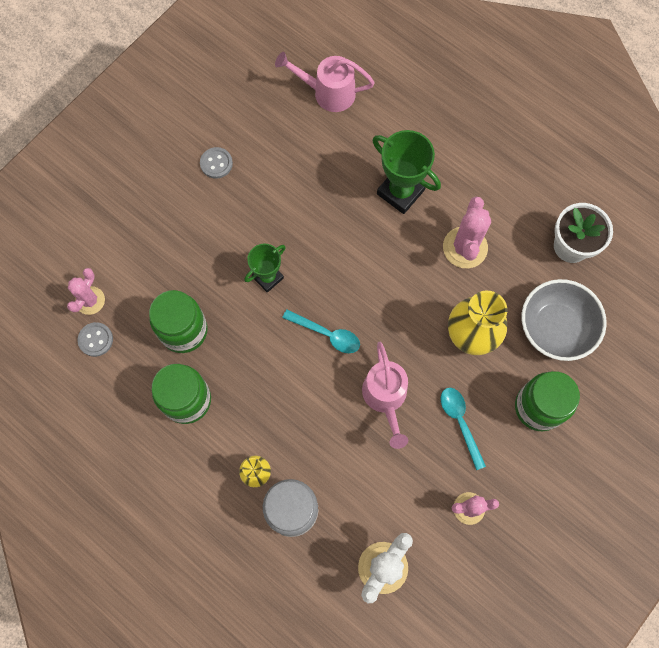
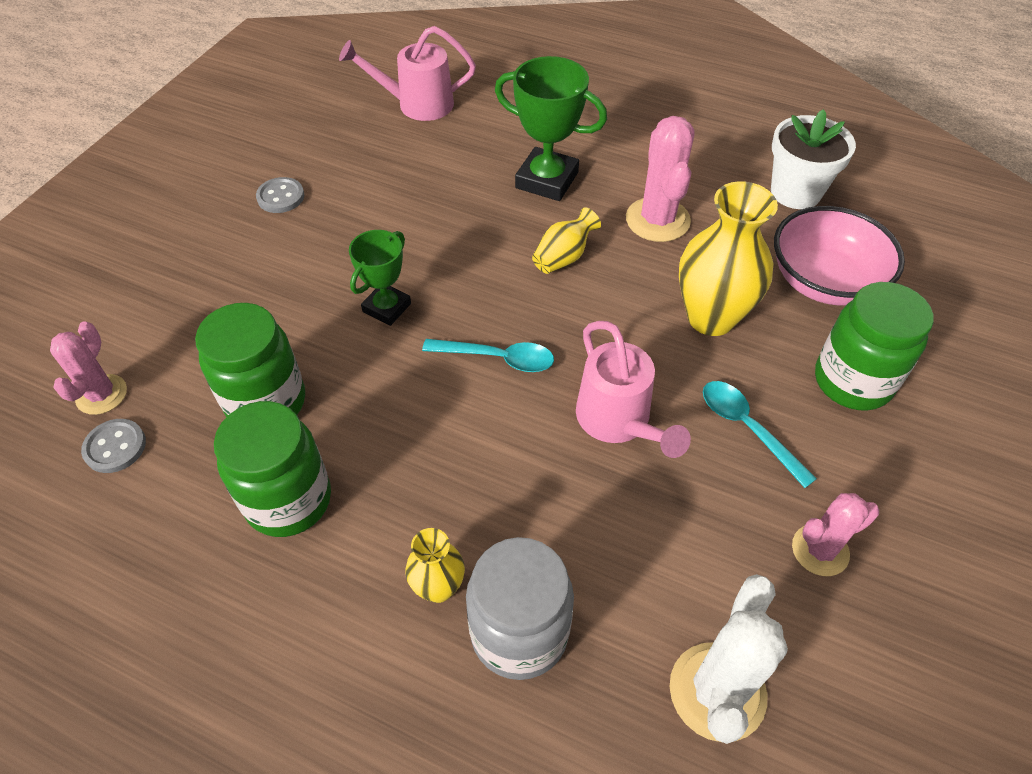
camera: 15 degrees left, 20 degrees down
grey bowl [521,279,607,361] -> pink bowl [774,206,905,305]
none -> yellow vase [532,207,601,274]

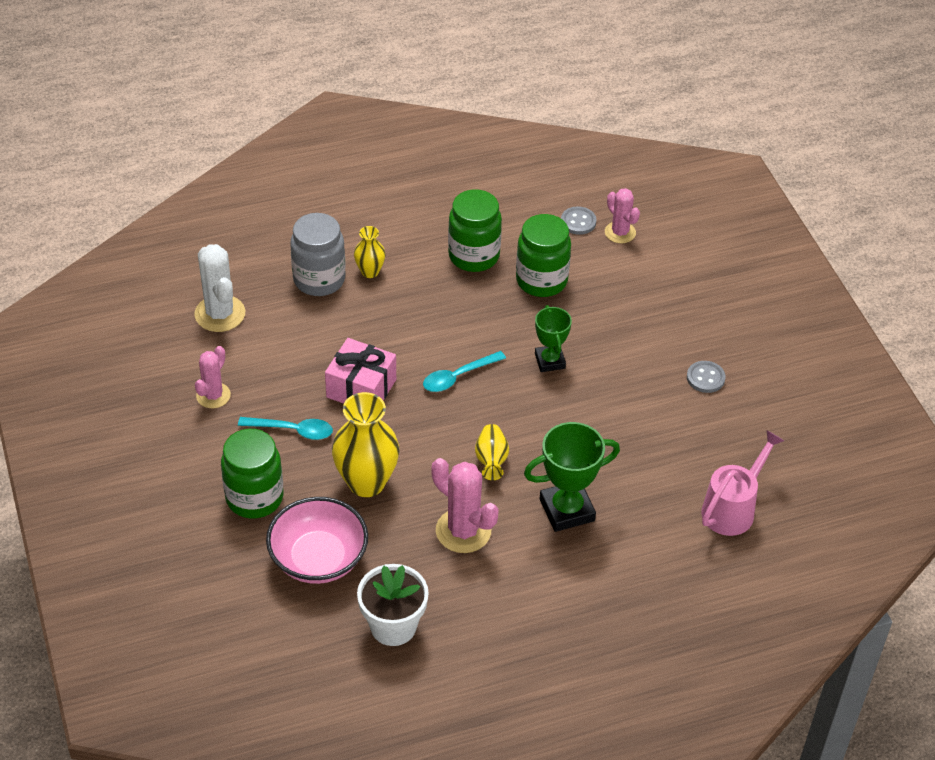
camera: 135 degrees right, 5 degrees down
pink watering can [576,321,691,458] -> pink gift [325,338,396,404]

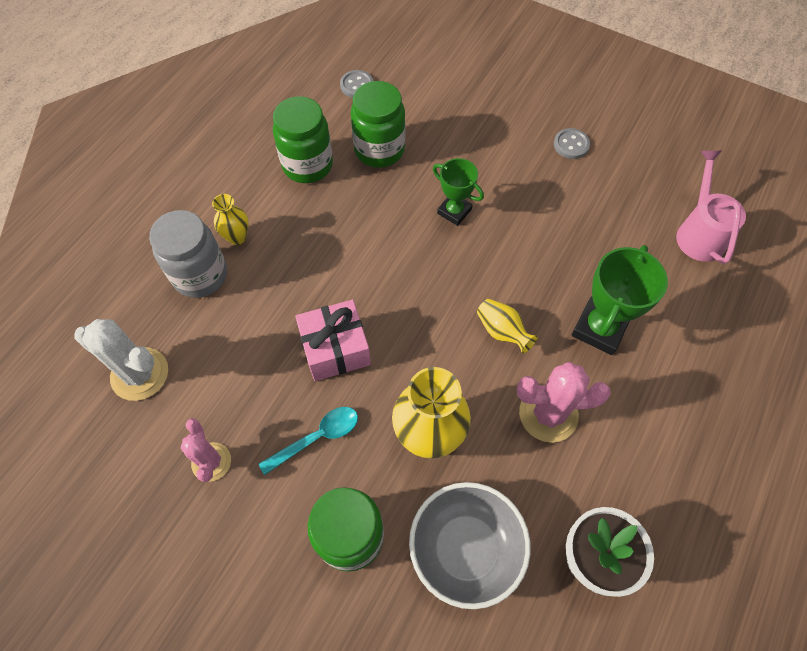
camera: 40 degrees left, 15 degrees up
pink bowl [266,497,368,584] -> grey bowl [409,482,531,609]
turquoise spoon [423,351,506,392] -> none
pink cactus [605,188,640,243] -> none

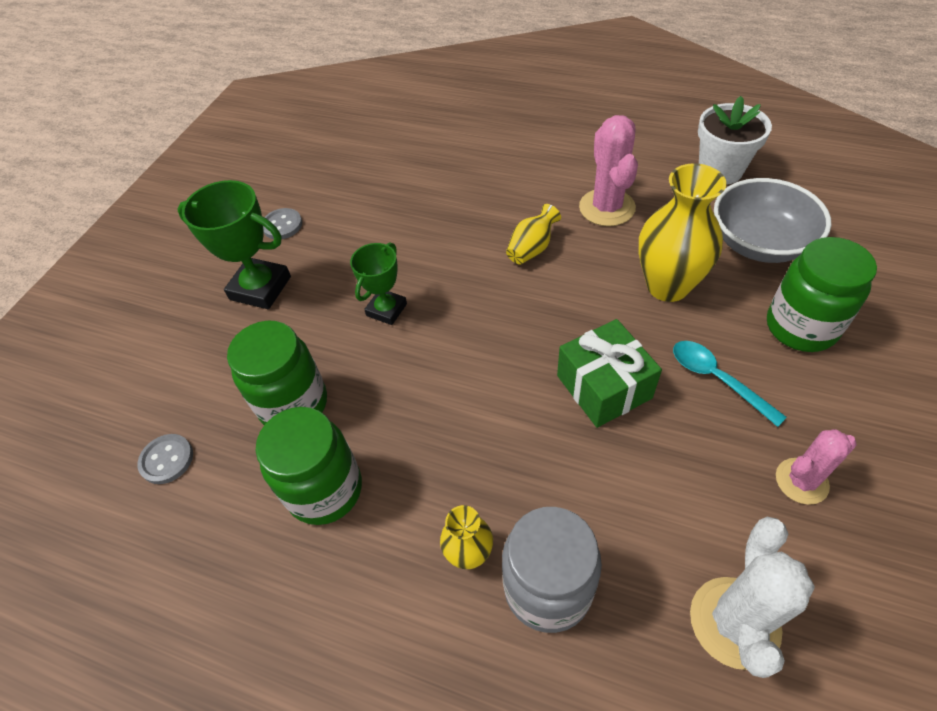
camera: 95 degrees left, 10 degrees down
pink gift [295,300,371,381] -> green gift [557,319,662,428]
green trophy [572,245,668,355] -> green trophy moved to [177,180,291,309]
pink watering can [676,151,746,264] -> none

